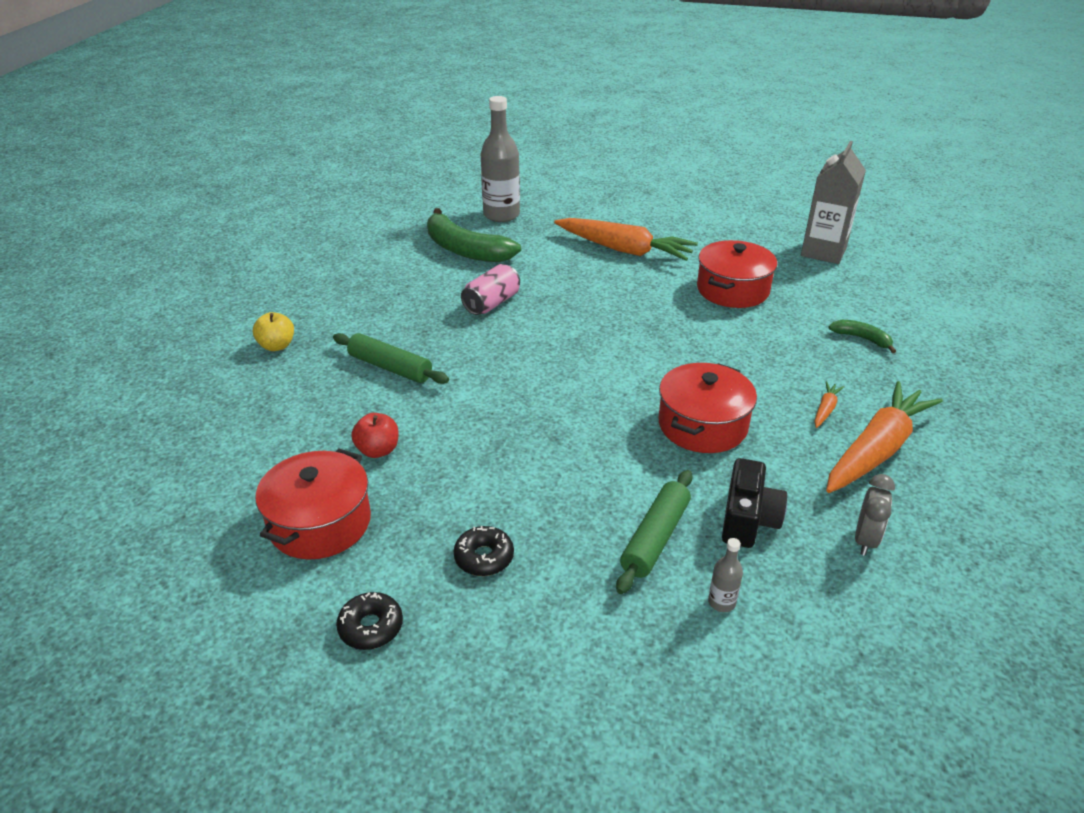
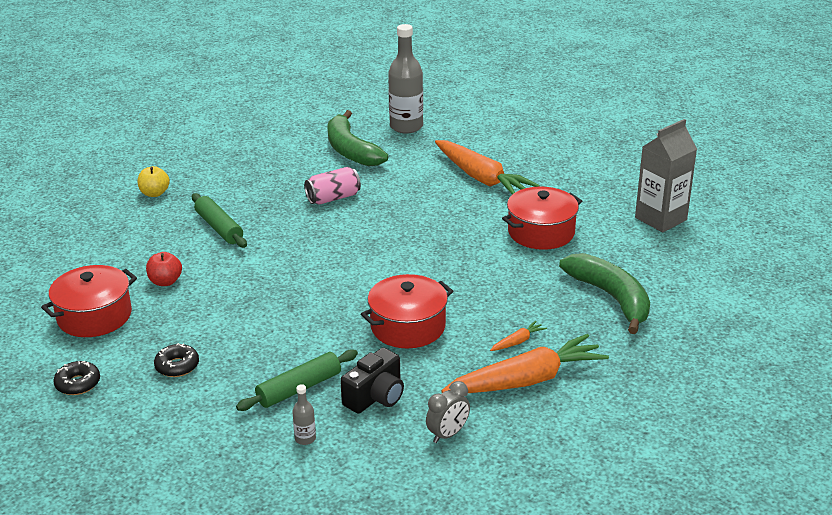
camera: 25 degrees right, 5 degrees down
green banana [828,320,896,353] -> green banana [559,253,650,334], size x2.08

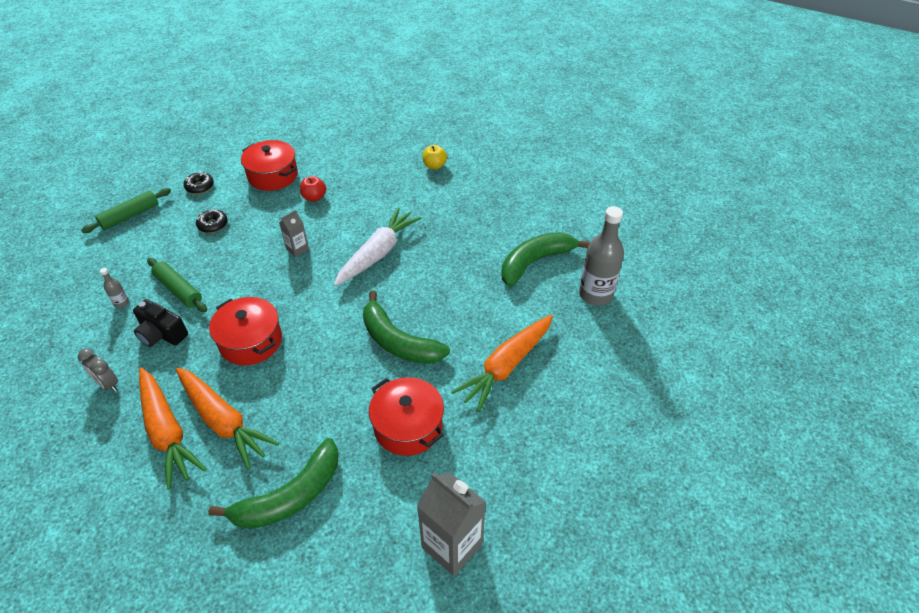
camera: 80 degrees right, 15 degrees up
green rolling pin [192,193,247,248] -> green rolling pin moved to [81,188,171,233]
pink can [304,167,361,204] -> none
orange carrot [490,321,547,351] -> orange carrot [176,367,279,469], size x2.47
none -> grey carton [279,210,309,257]
none -> white carrot [334,208,422,286]
none -> green banana [363,291,450,364]

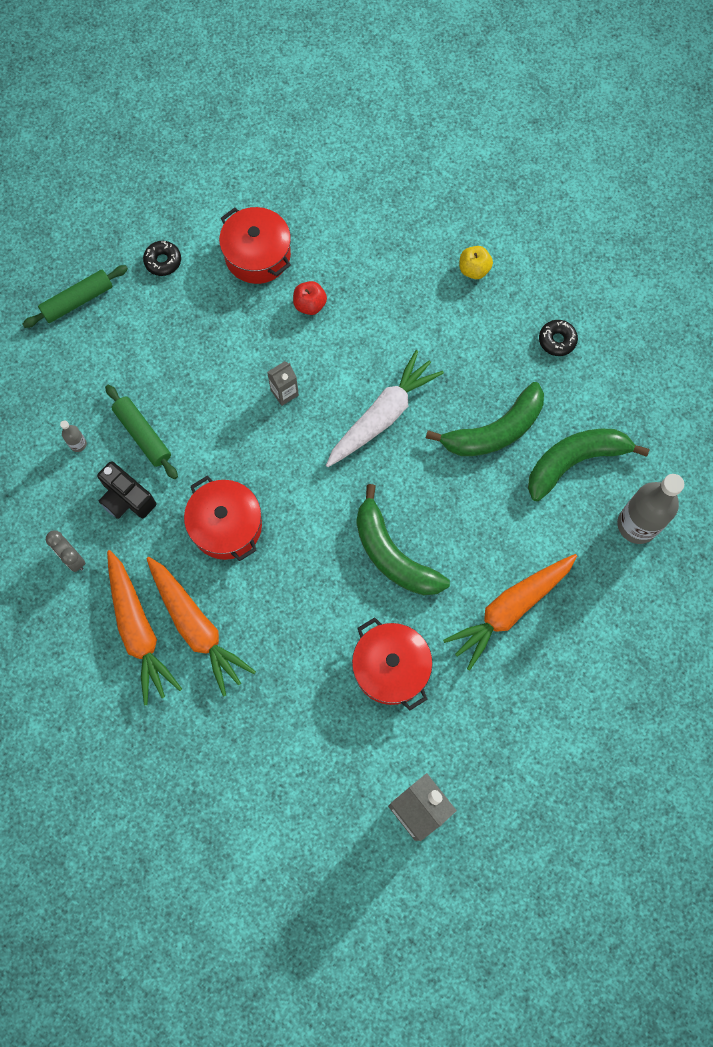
camera: 10 degrees right, 25 degrees up
black donut [196,209,228,233] -> black donut moved to [539,320,578,356]
green banana [208,438,339,529] -> green banana moved to [426,382,544,456]

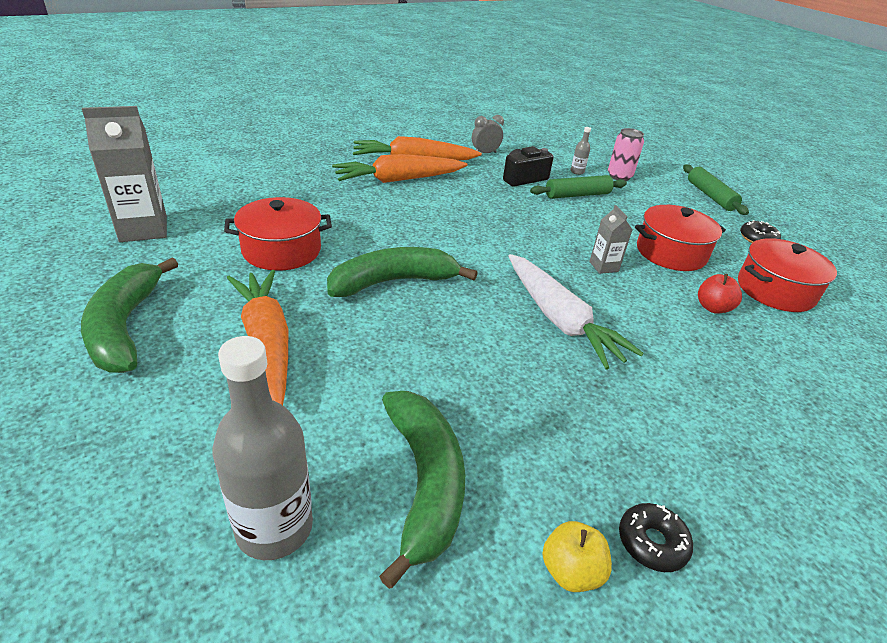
camera: 105 degrees right, 35 degrees down
red pot [184,476,262,561] -> red pot moved to [635,205,726,271]
green banana [426,382,544,456] -> green banana moved to [81,257,178,373]
yellow apple [459,246,493,279] -> yellow apple moved to [542,521,612,592]
none -> pink can [608,128,644,181]

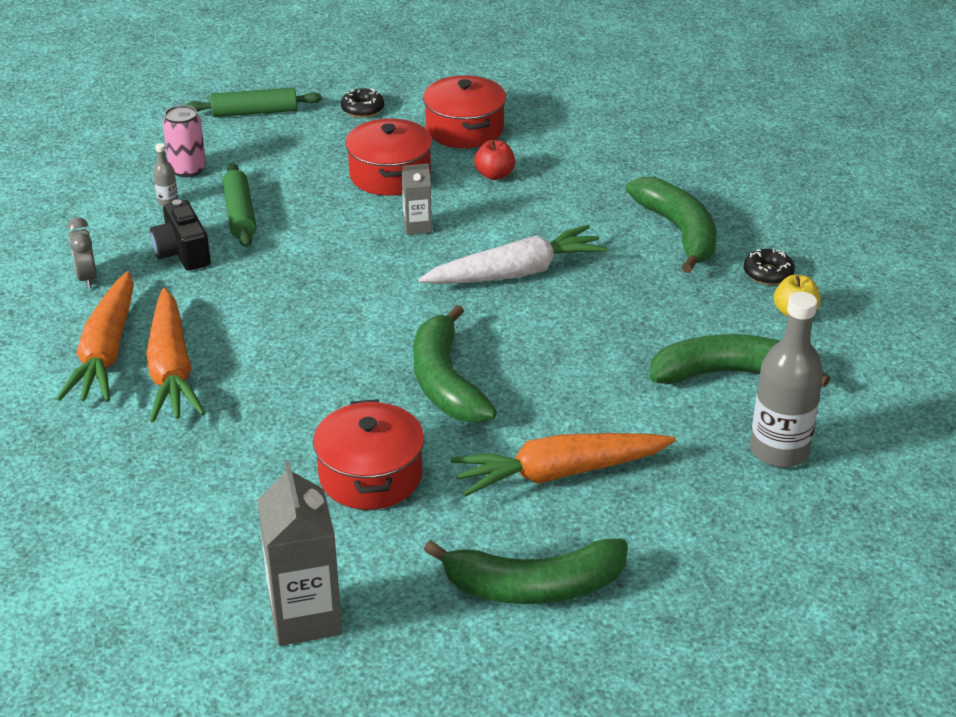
camera: 80 degrees left, 0 degrees up
none -> green banana [626,177,716,273]

